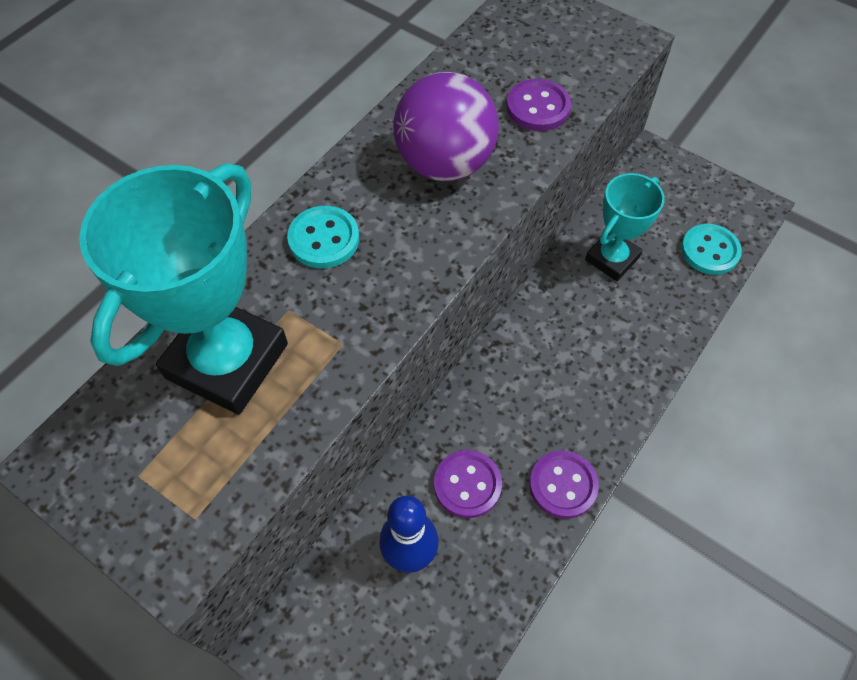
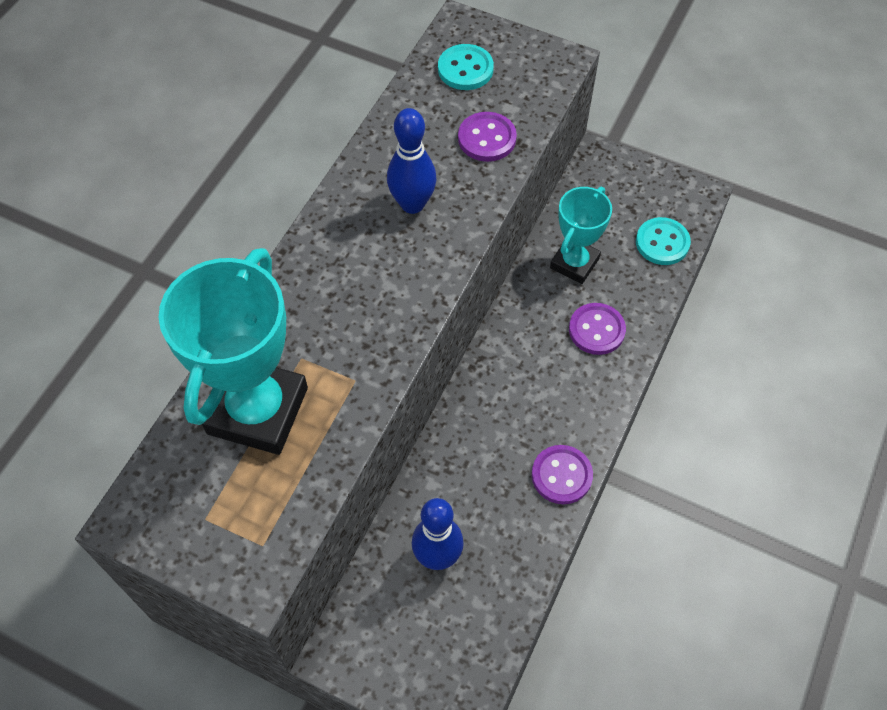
camera: 10 degrees left, 0 degrees up
turquoise button [287,206,359,268] -> turquoise button moved to [438,44,494,90]
purple ball [393,72,499,181] -> blue bowling pin [387,108,436,214]
purple button [434,450,502,518] -> purple button moved to [569,303,626,355]

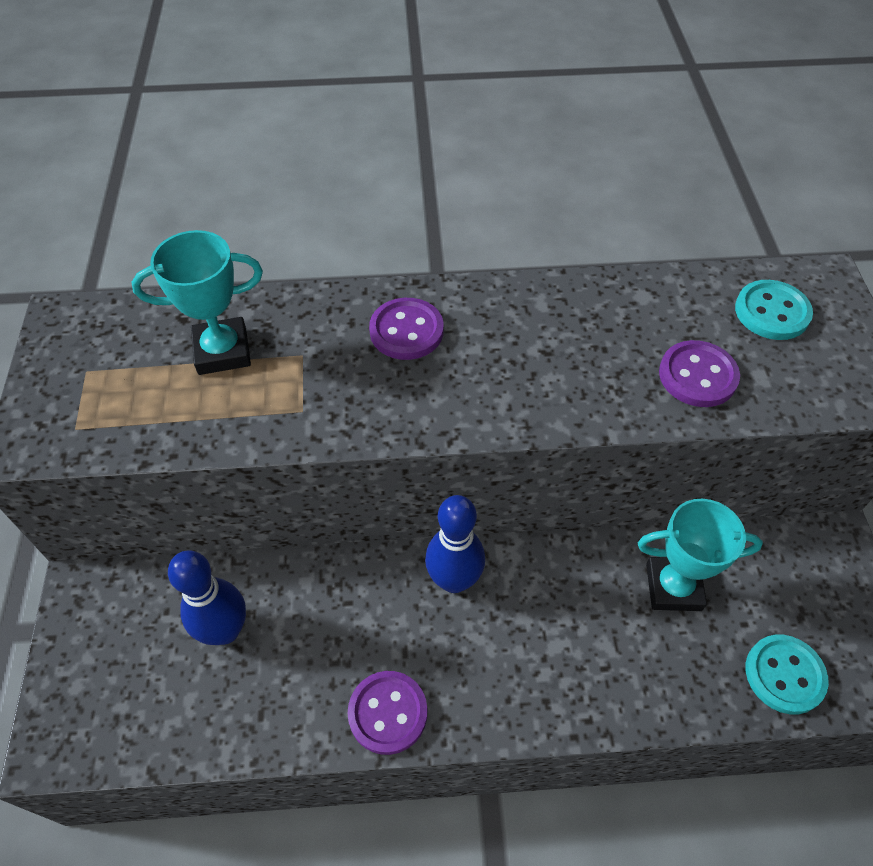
camera: 60 degrees right, 5 degrees down
turquoise trophy [158,248,308,455] -> turquoise trophy [132,230,263,375], size x0.59
blue bowling pin [387,108,436,214] -> blue bowling pin moved to [425,495,485,593]
purple button [569,303,626,355] -> purple button moved to [369,298,444,360]

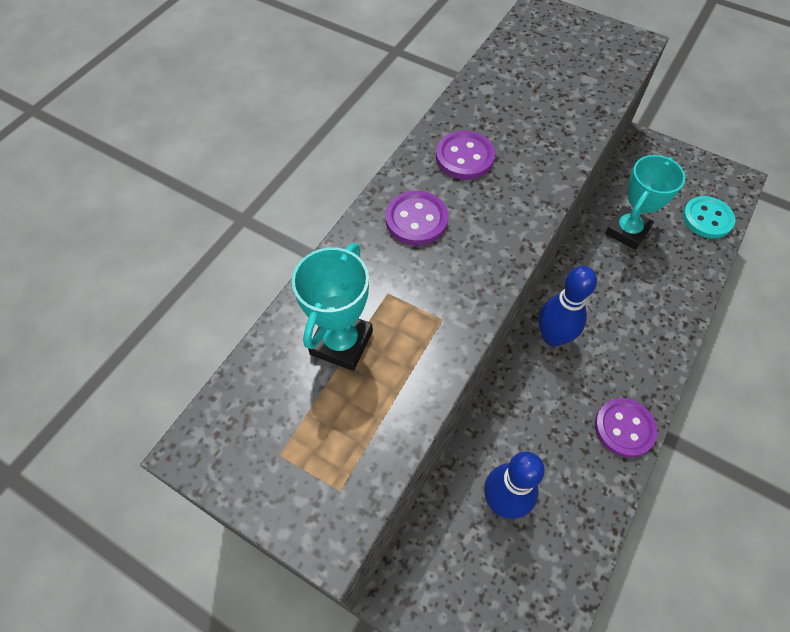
camera: 55 degrees left, 5 degrees up
purple button [659,340,740,407] -> purple button moved to [436,131,495,180]
turquoise button [735,280,813,340] -> none

